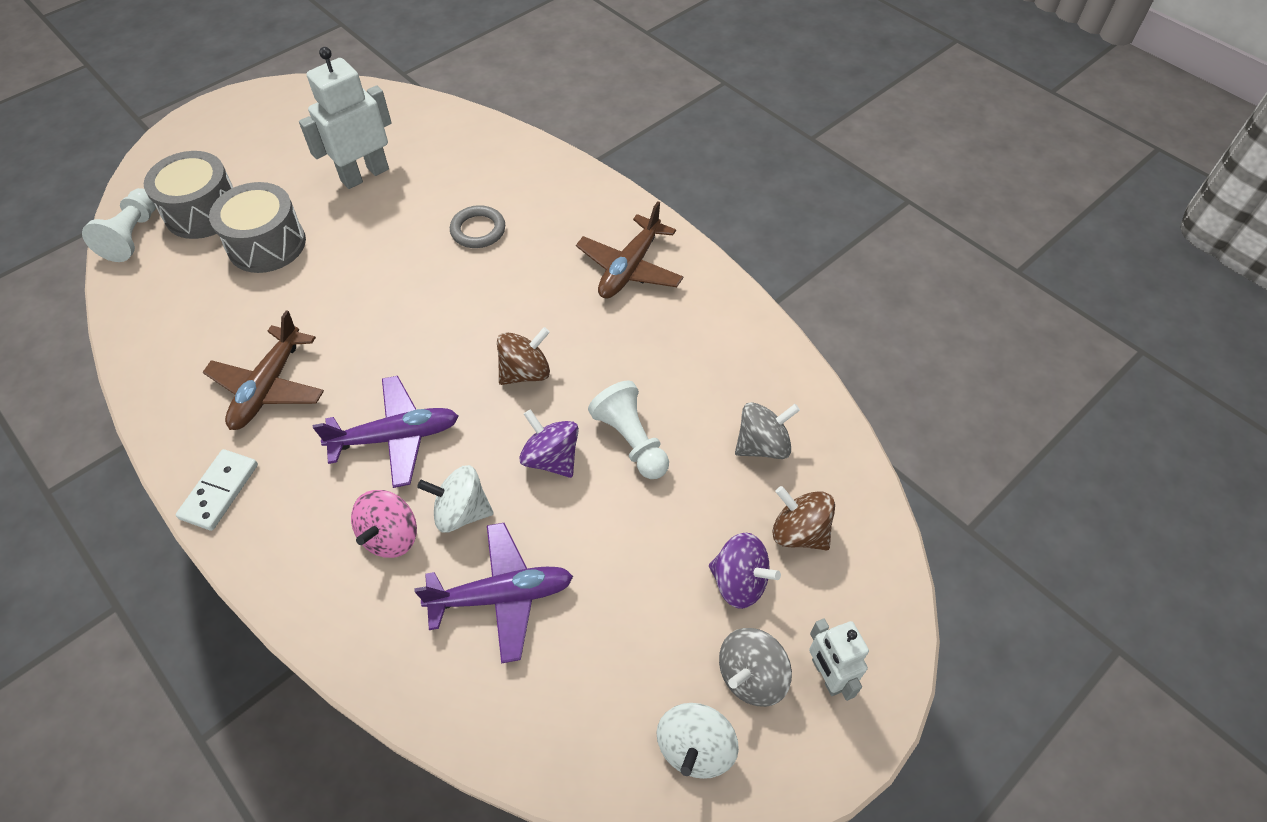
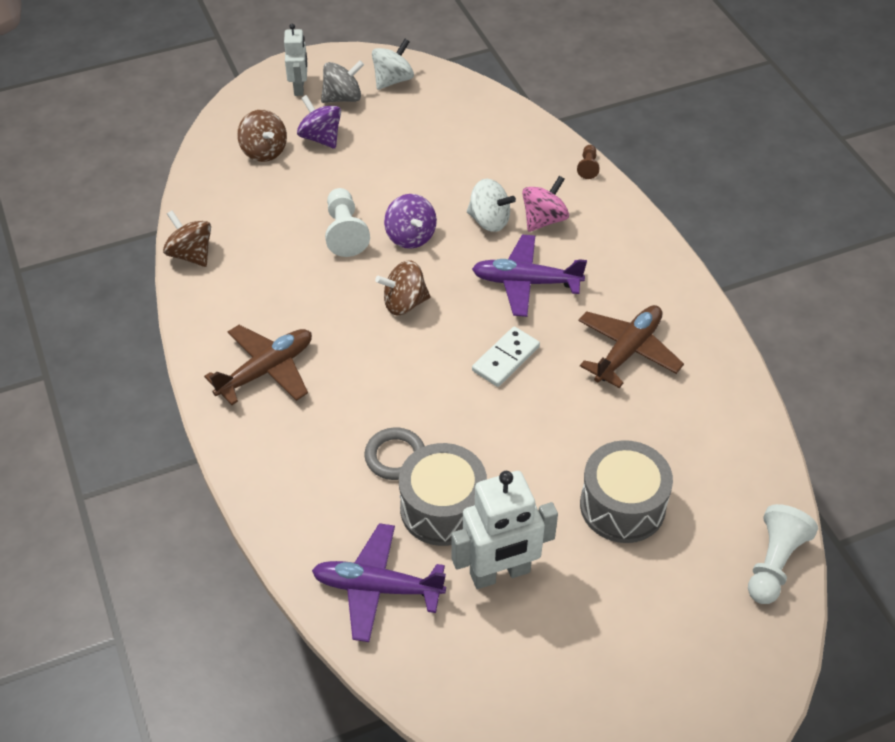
camera: 160 degrees left, 5 degrees down
grey drum [144,151,233,239] -> grey drum moved to [399,443,487,546]
white domino [176,449,258,531] -> white domino moved to [472,326,540,387]
purple plane [414,523,573,663] -> purple plane moved to [312,523,446,642]
grey spinning top [735,402,800,459] -> none
none -> brown spinning top [163,210,211,267]
none -> brown pawn [577,145,600,179]

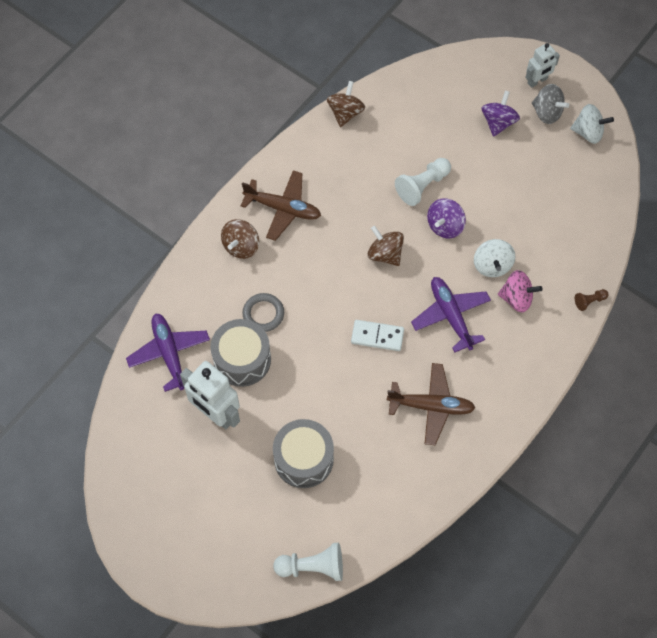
camera: 60 degrees right, 15 degrees up
brown spinning top [237,110,287,162] -> brown spinning top moved to [221,219,259,259]

